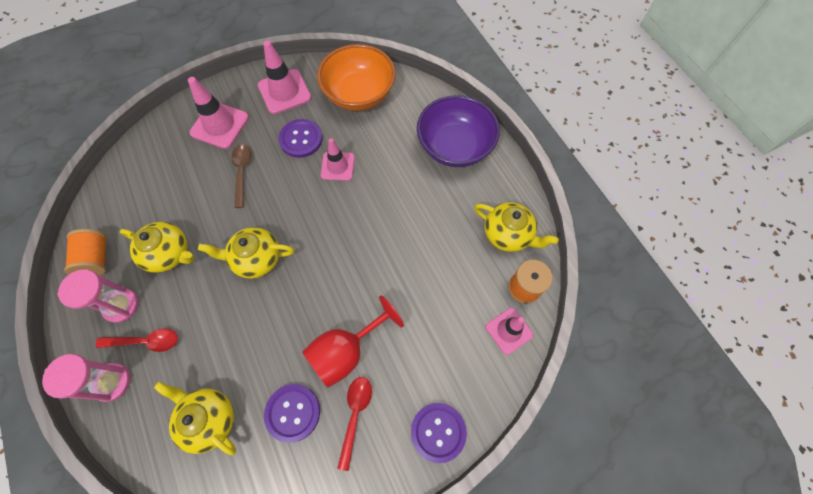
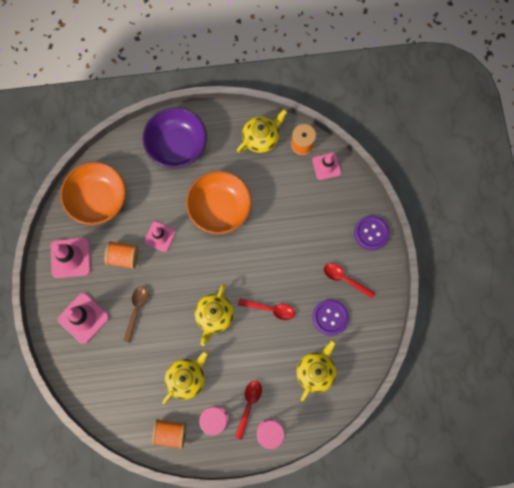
camera: 70 degrees left, 10 degrees up
yellow teapot [154,382,236,455] -> yellow teapot turned 150 degrees clockwise [297,340,337,401]
brown spoon [231,144,251,208] -> brown spoon turned 90 degrees clockwise [123,286,149,343]
purple button [279,119,322,158] -> orange spool [104,241,139,269]
red goblet [302,295,404,388] -> none
none -> orange bowl [186,171,252,234]
none -> red spoon [238,298,295,320]

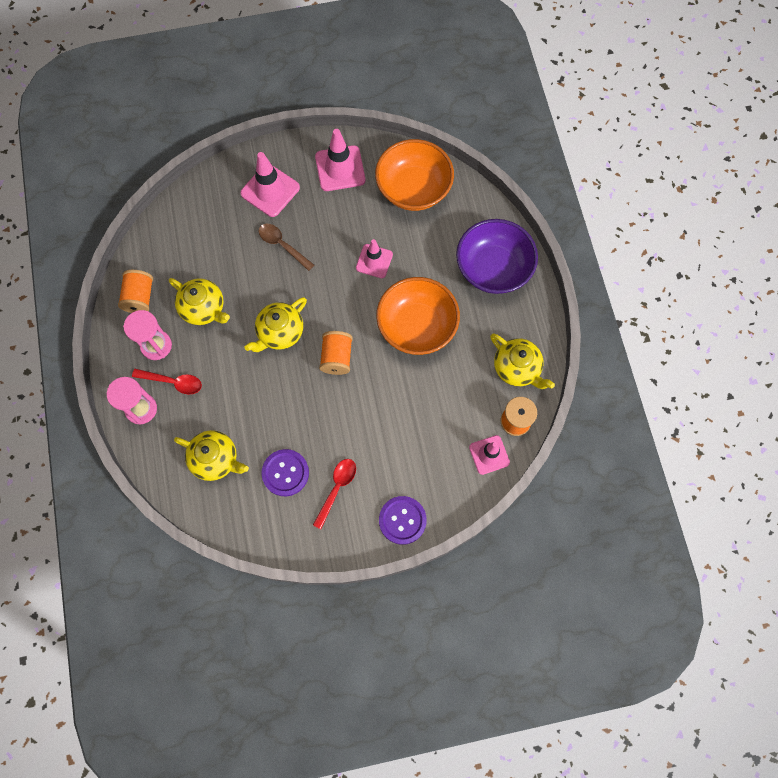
camera: 85 degrees right, 5 degrees down
orange spool [104,241,139,269] -> orange spool moved to [319,331,353,375]
brown spoon [123,286,149,343] -> brown spoon turned 150 degrees counterclockwise [258,224,314,271]
yellow teapot [195,283,234,346] -> yellow teapot turned 60 degrees counterclockwise [245,297,307,352]
red spoon [238,298,295,320] -> none

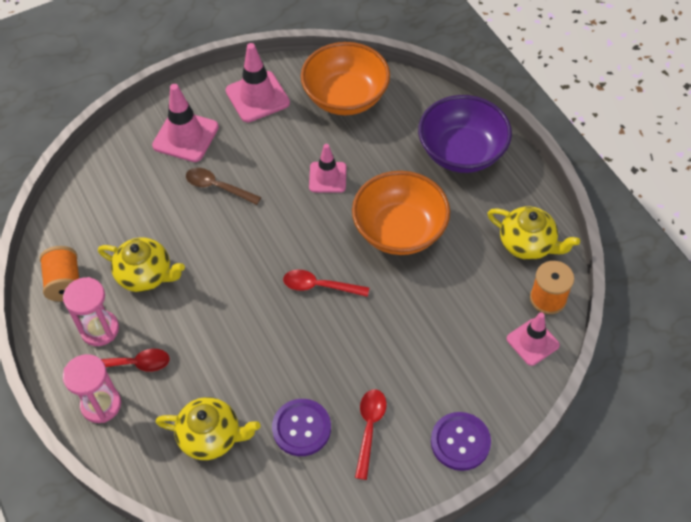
camera: 15 degrees left, 15 degrees down
yellow teapot [245,297,307,352] -> none
orange spool [319,331,353,375] -> red spoon [283,270,369,297]

